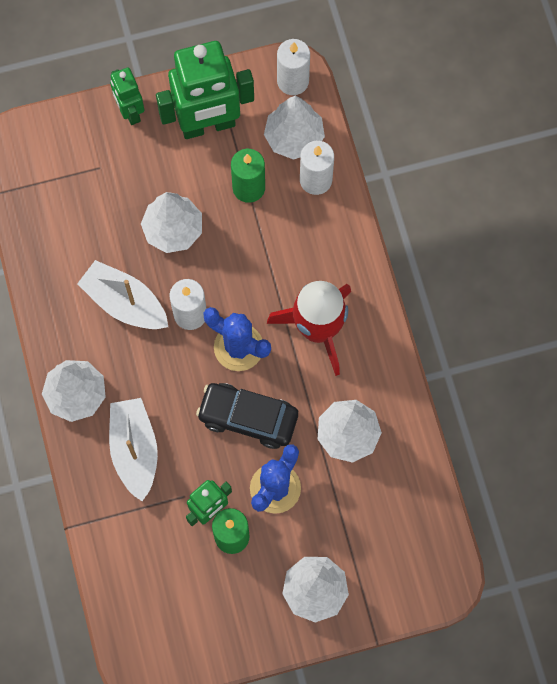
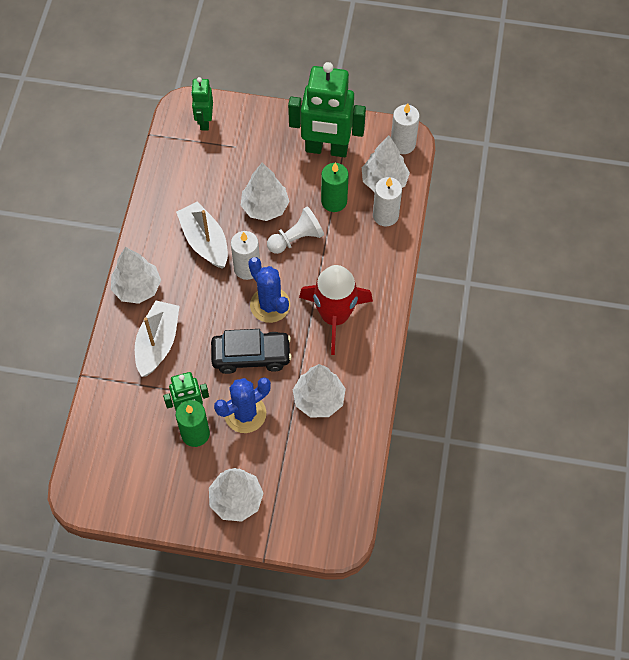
camera: 25 degrees right, 10 degrees down
green robot [110,67,145,125] -> green robot moved to [191,77,213,130]
black car [196,383,298,449] -> black car turned 135 degrees clockwise [211,329,292,374]
none -> white pawn [267,206,324,254]

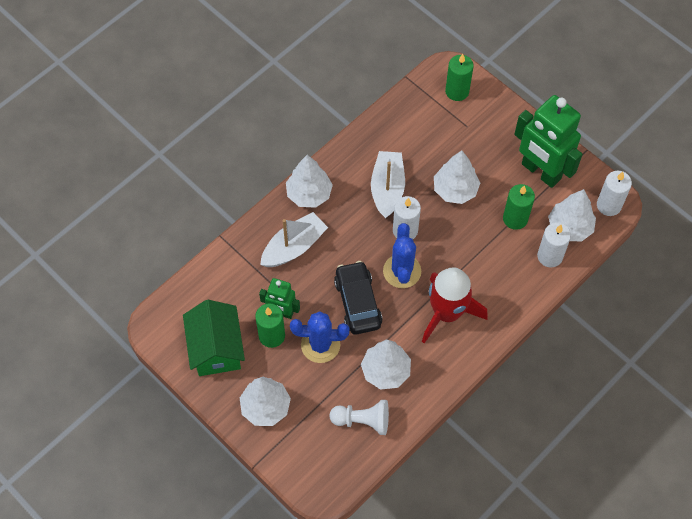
camera: 35 degrees right, 0 degrees up
green robot [191,77,213,130] -> green candle [445,54,474,101]
black car [211,329,292,374] -> black car turned 135 degrees counterclockwise [334,261,383,335]
white pawn [267,206,324,254] -> white pawn moved to [330,400,389,435]
none -> green house [183,300,245,376]

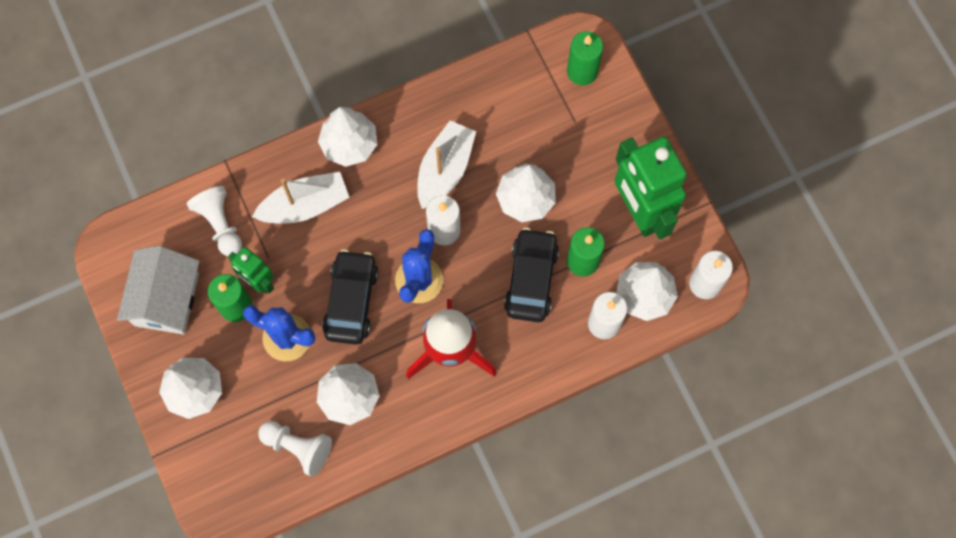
camera: 20 degrees right, 10 degrees up
green house [183,300,245,376] -> white house [117,246,199,334]
none -> white pawn [187,186,242,256]
none -> black car [504,228,559,322]

